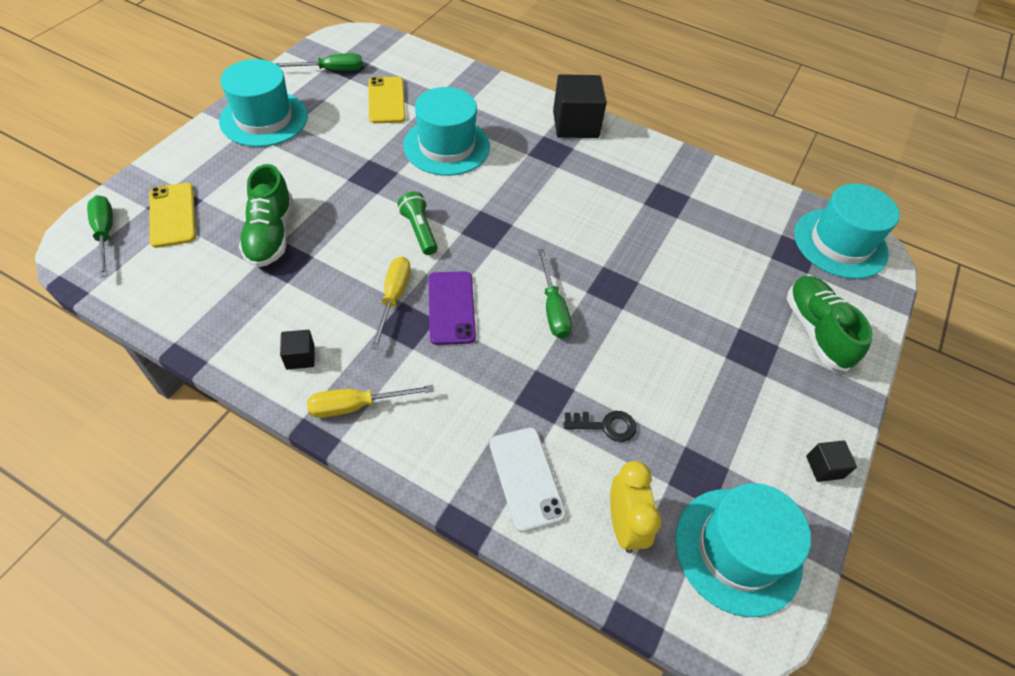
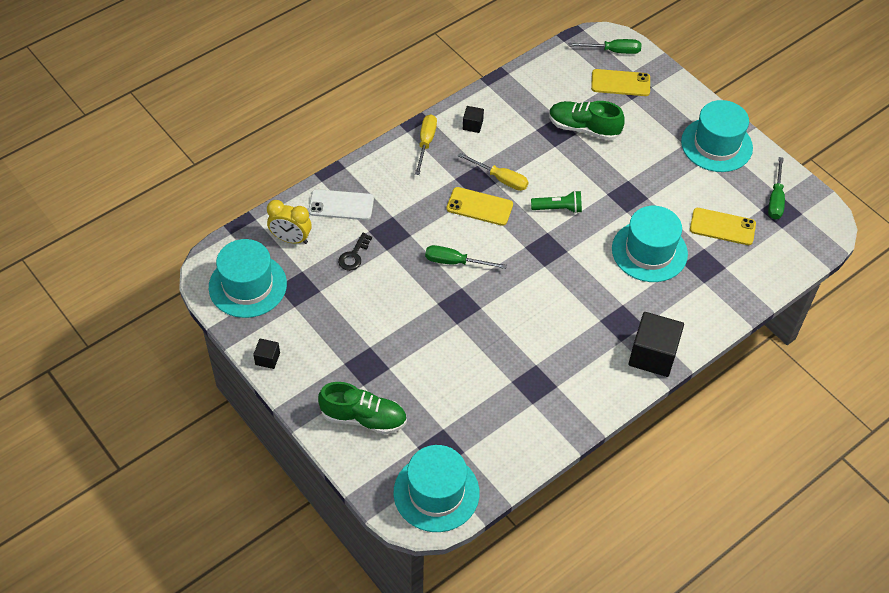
camera: 115 degrees right, 0 degrees up
purple phone [429,271,476,345] -> yellow phone [446,187,513,226]

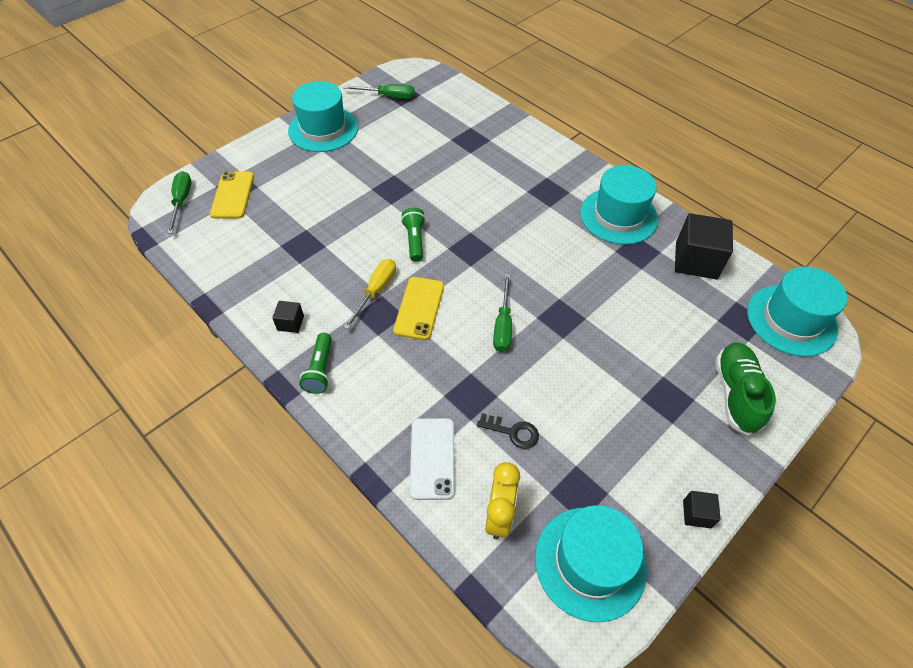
camera: 95 degrees left, 0 degrees up
yellow screwdriver [415,114,437,175] -> green flashlight [299,333,332,394]
green shoe [549,101,625,140] -> none
turquoise hat [612,206,688,282] -> turquoise hat moved to [580,165,658,245]
black cube [628,312,684,377] -> black cube moved to [675,213,733,279]
yellow phone [690,208,756,245] -> none

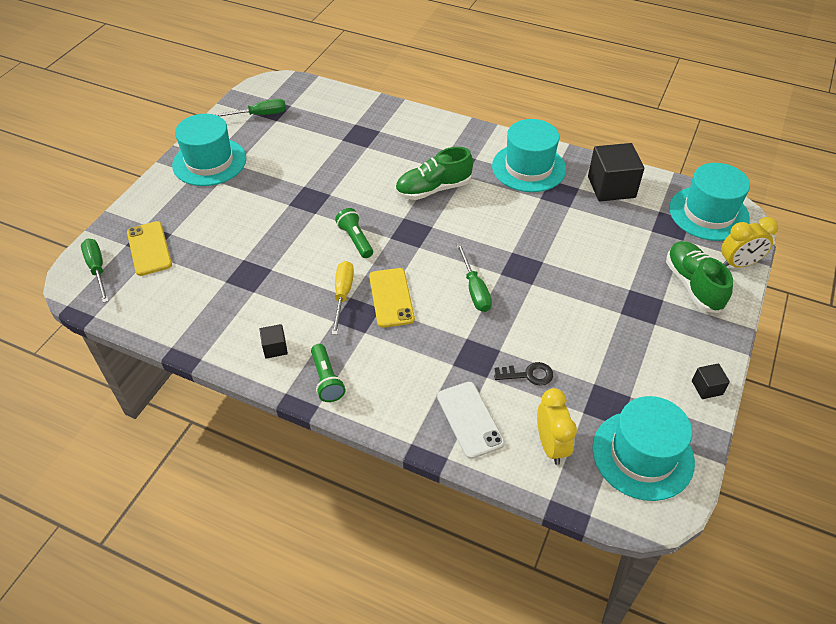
camera: 20 degrees left, 5 degrees down
none -> green shoe [395,147,473,200]
none -> yellow clock [721,217,778,268]

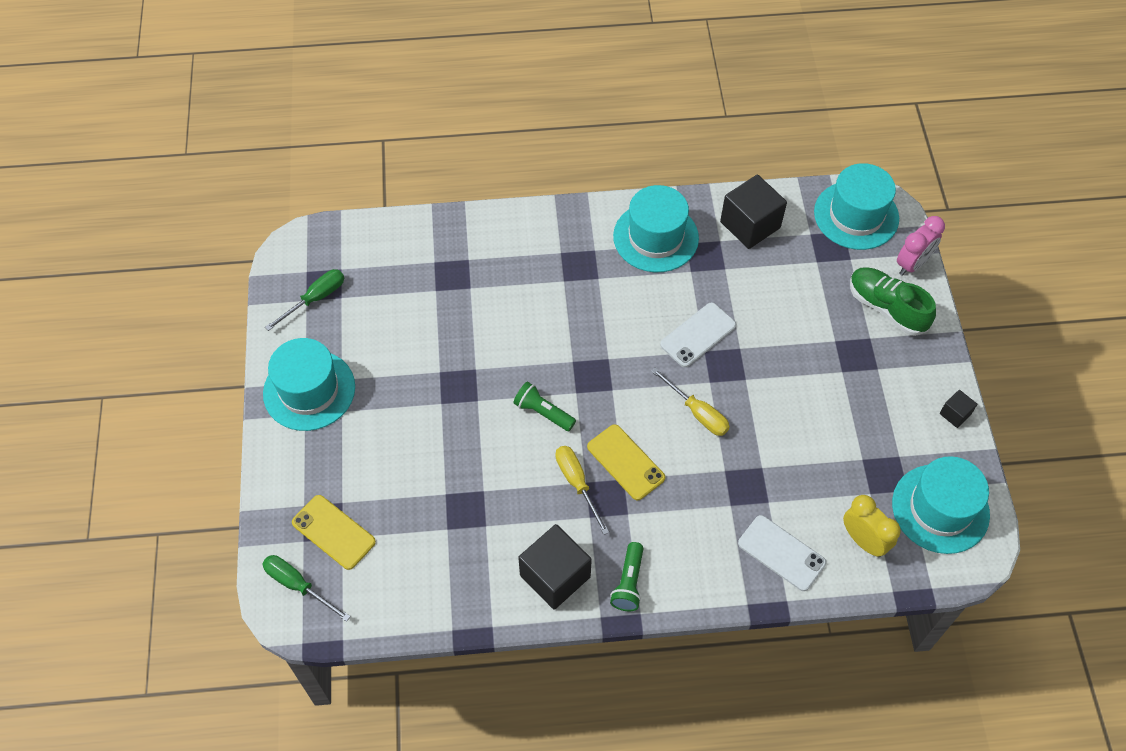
camera: 30 degrees left, 10 degrees up
black cube [260,324,288,359] -> black cube [518,524,592,610], size x2.08
green flashlight [311,344,346,402] -> green flashlight turned 60 degrees clockwise [610,542,644,611]
green shoe [395,147,473,200] -> none
green screwdriver [456,243,492,312] -> yellow screwdriver [651,368,730,436]
black key [494,362,553,386] -> none
yellow clock [721,217,778,268] -> pink clock [897,216,945,276]
none -> white phone [660,302,736,367]

